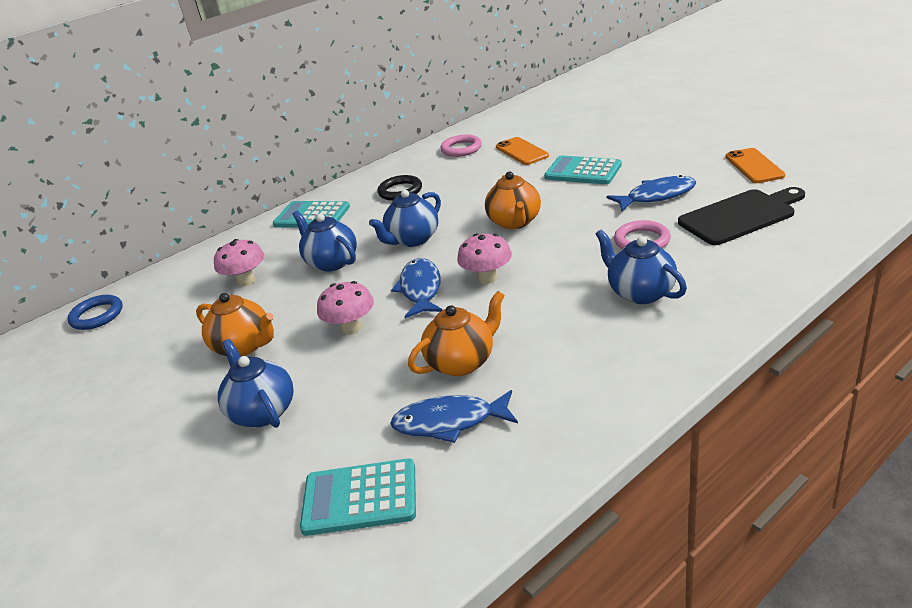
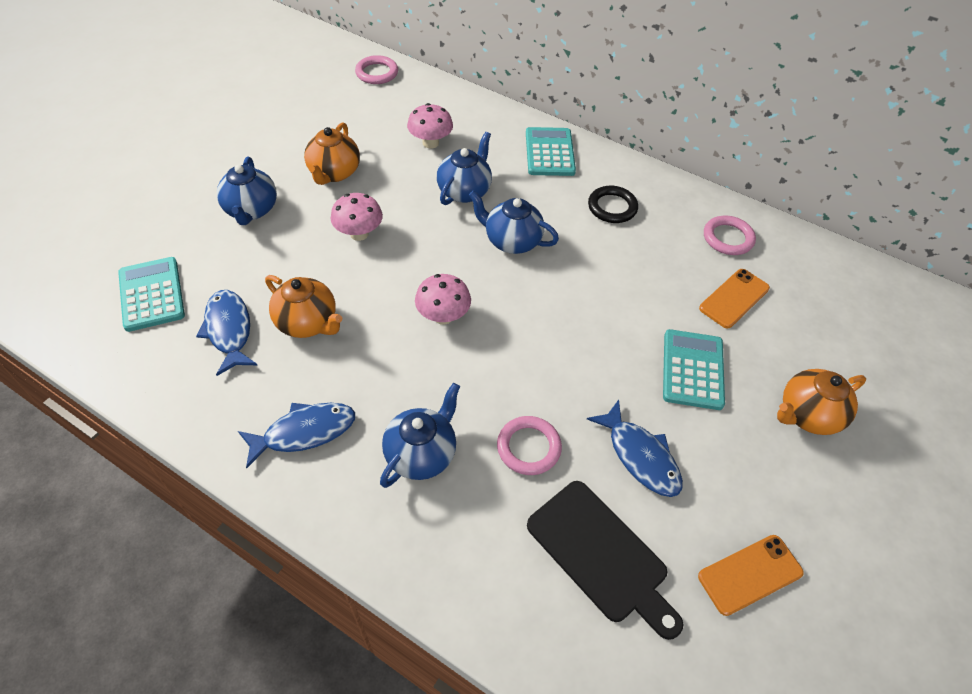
camera: 65 degrees right, 20 degrees up
blue ring [67,295,123,330] -> pink ring [355,55,398,84]
blue teapot [218,339,293,428] -> blue teapot turned 135 degrees clockwise [217,157,277,225]
blue fish [391,258,443,318] -> blue fish moved to [238,403,355,468]
orange teapot [485,172,541,229] -> orange teapot moved to [777,369,866,435]

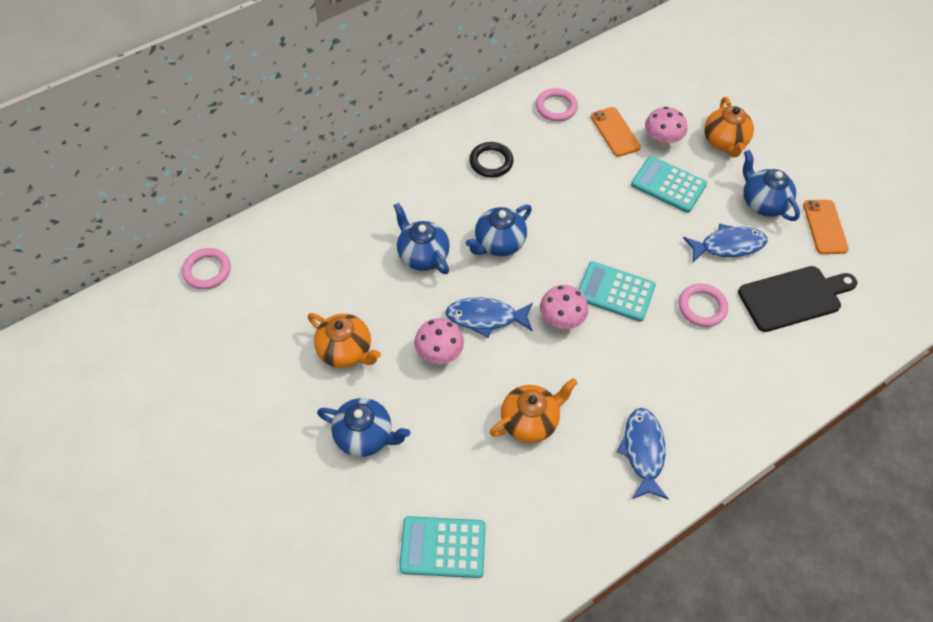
camera: 65 degrees left, 5 degrees up
blue fish [196,290,257,376] -> blue fish moved to [446,298,533,338]
blue teapot [380,383,460,488] -> blue teapot moved to [743,150,800,221]
pink mushroom [407,103,453,149] -> pink mushroom moved to [645,107,687,147]
turquoise calculator [526,127,576,176] -> turquoise calculator moved to [578,261,656,322]

